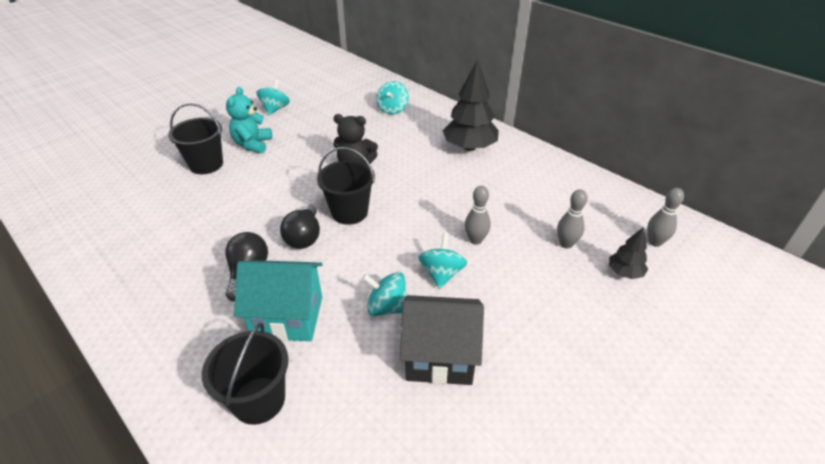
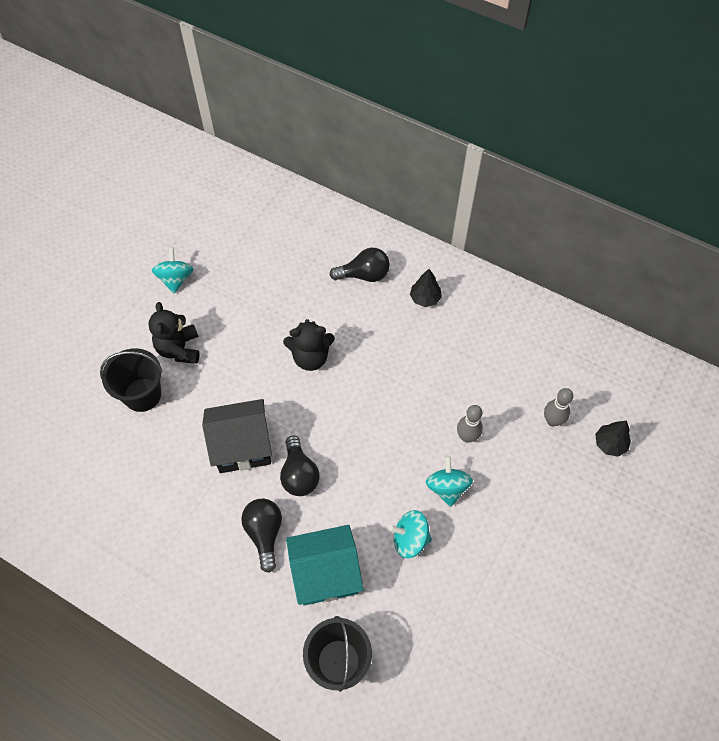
camera: 15 degrees left, 20 degrees up
turquoise teddy bear [226,87,272,154] -> black teddy bear [148,302,200,364]
black bucket [317,147,375,225] -> none
turquoise spinning top [376,81,409,115] -> none
black house [400,295,484,385] -> black house moved to [202,399,272,473]
black tree [442,59,499,151] -> black tree [410,269,442,307], size x0.51
grey bowling pin [647,188,684,247] -> none
none -> black light bulb [330,248,390,282]

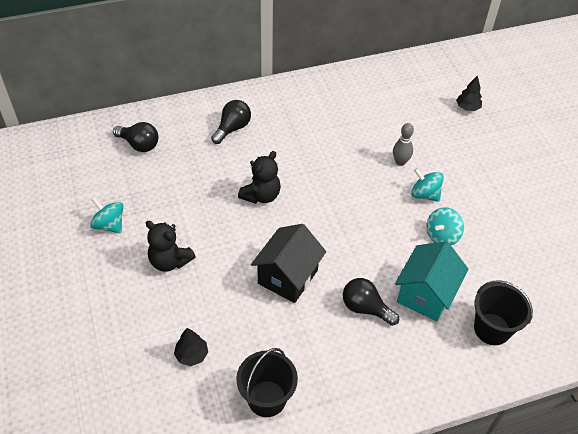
camera: 50 degrees left, 10 degrees down
black bucket [100,348,162,412] -> black bucket moved to [236,348,298,417]
black light bulb [280,436,320,496] -> black light bulb moved to [113,122,158,152]
black tree [410,269,442,307] -> black tree moved to [174,328,208,366]
grey bowling pin [544,388,573,426] -> none

